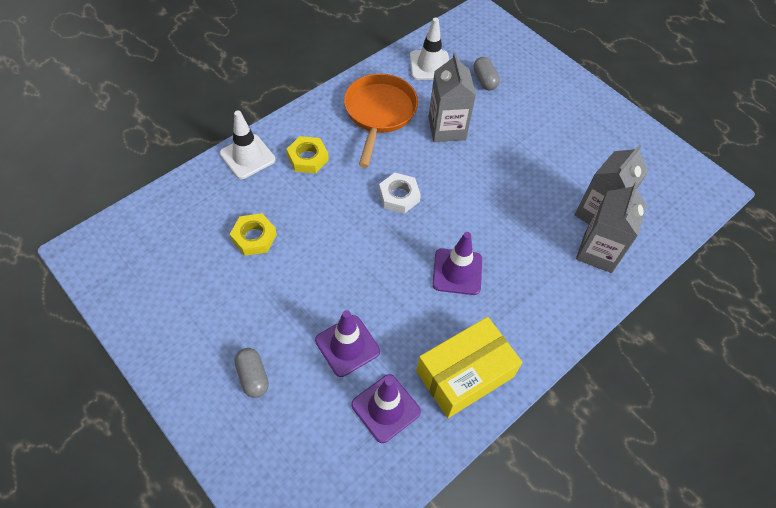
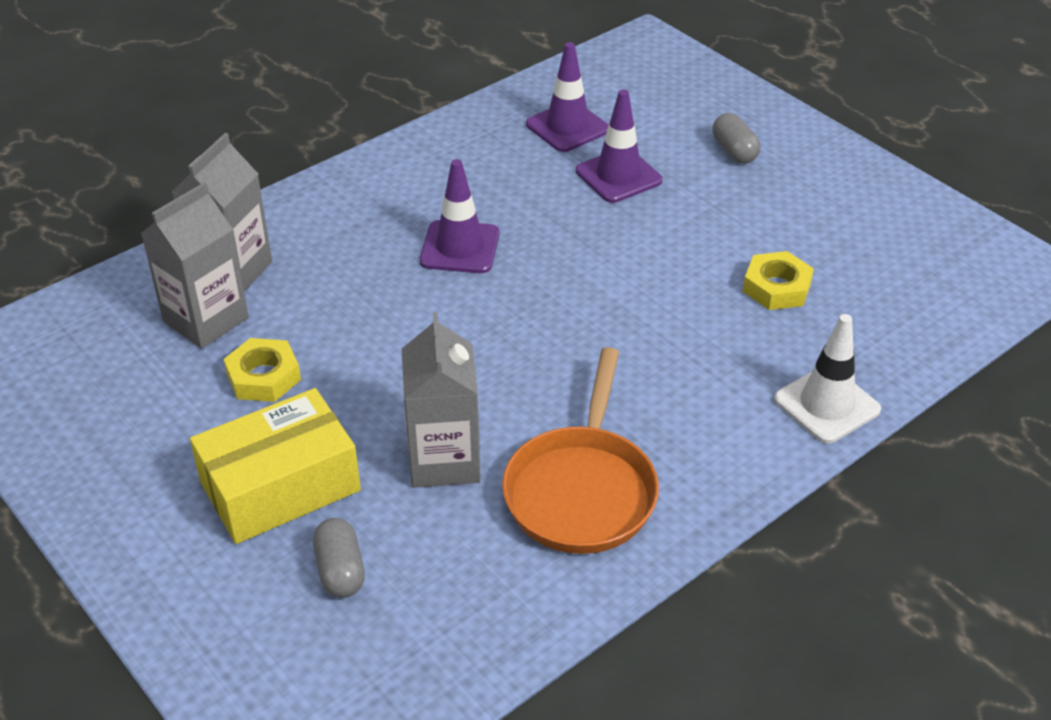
camera: 175 degrees left, 15 degrees down
yellow nut [286,136,329,173] -> yellow nut moved to [224,338,301,402]
white nut [379,173,421,214] -> none
white traffic cone [410,17,449,80] -> none
yellow box [416,317,523,418] -> yellow box moved to [190,388,361,544]

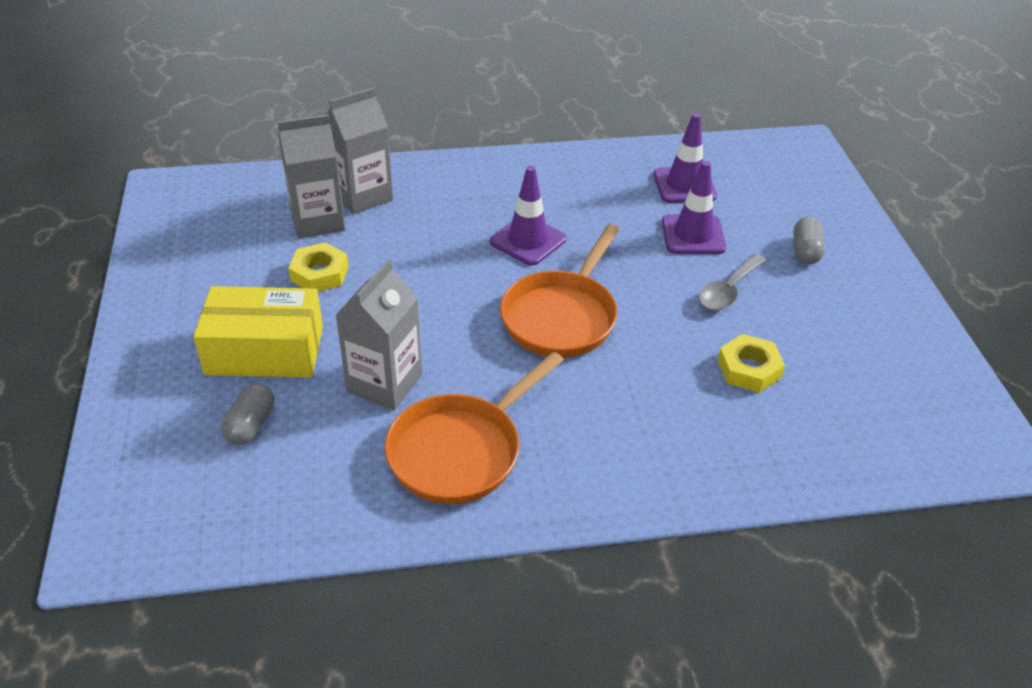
camera: 30 degrees right, 0 degrees up
white traffic cone [774,314,881,443] -> none
none -> orange pan [500,224,620,358]
none -> grey spoon [699,254,766,310]

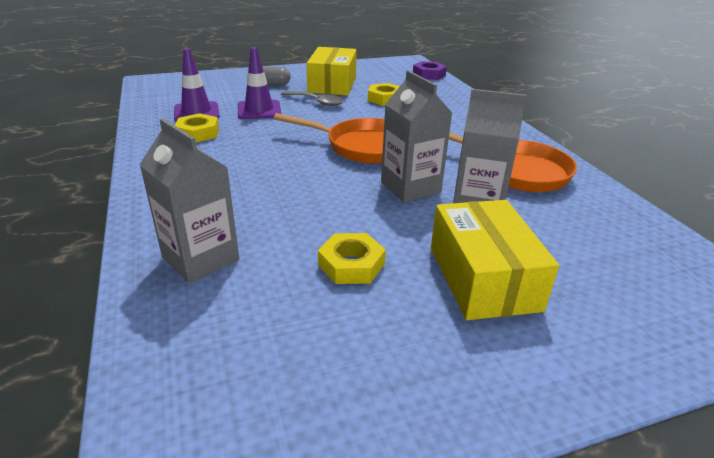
camera: 100 degrees left, 10 degrees down
grey capsule [221,383,274,445] -> none
grey carton [277,114,345,239] -> grey carton moved to [381,70,452,202]
purple traffic cone [490,166,567,266] -> none
none -> yellow nut [175,113,219,142]
none -> yellow box [307,47,357,95]
none -> purple nut [413,61,447,80]

